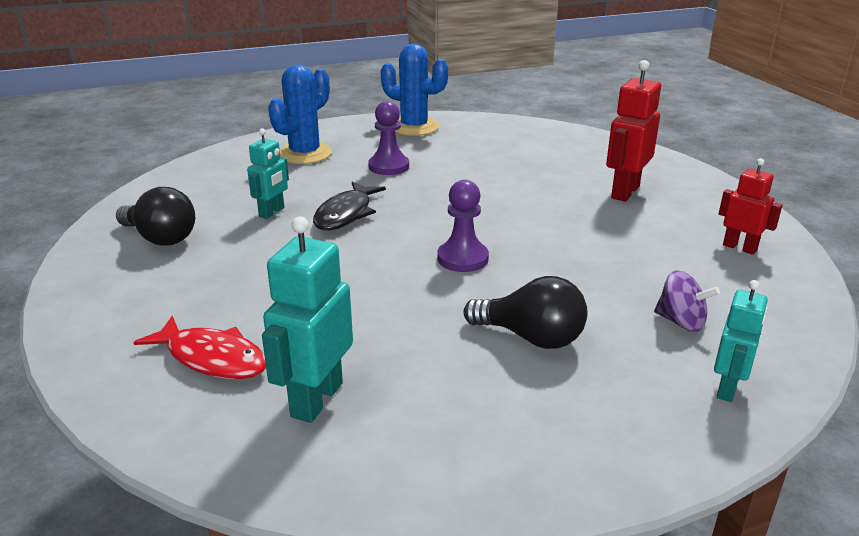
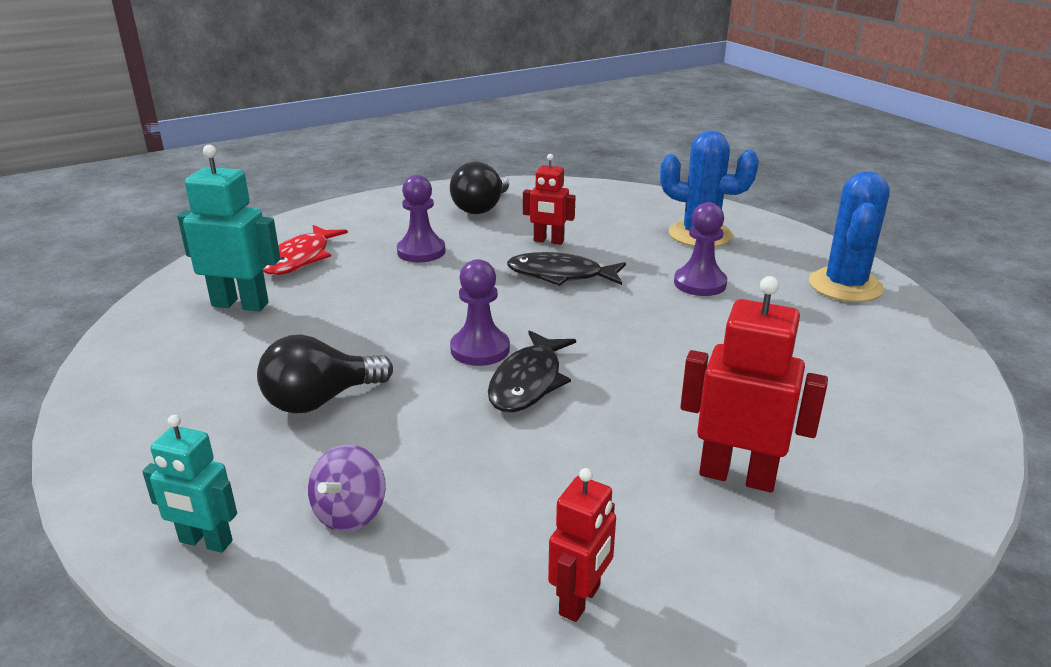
camera: 80 degrees right, 0 degrees up
turquoise robot [247,128,289,219] -> red robot [523,154,576,245]
black light bulb [464,276,588,349] -> black light bulb turned 45 degrees clockwise [257,334,393,413]
none -> purple pawn [397,175,445,263]
none -> black fish [488,330,576,412]

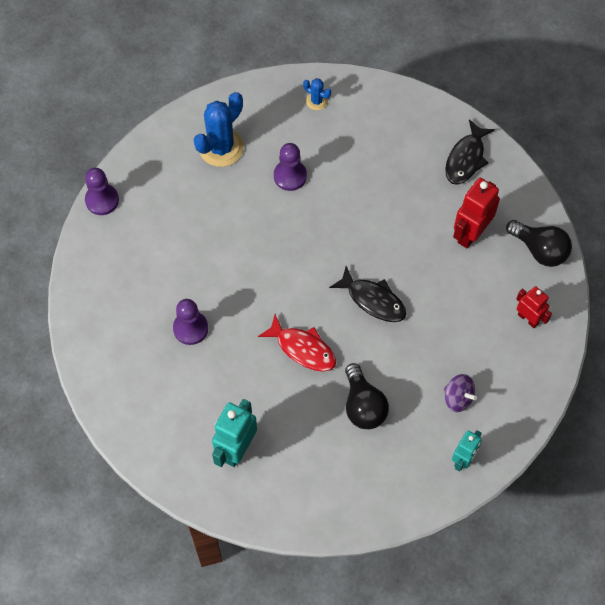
camera: 75 degrees left, 35 degrees up
red fish [263,225,348,275] -> red fish moved to [258,314,336,372]
black light bulb [450,162,509,214] -> black light bulb moved to [506,220,572,267]
purple pawn [450,259,510,366] -> purple pawn moved to [85,168,119,215]
black fish [507,252,626,286] -> black fish moved to [445,119,495,185]
red robot [523,154,576,245] -> none
blue cactus [809,171,890,302] -> blue cactus [303,78,331,110], size x0.49

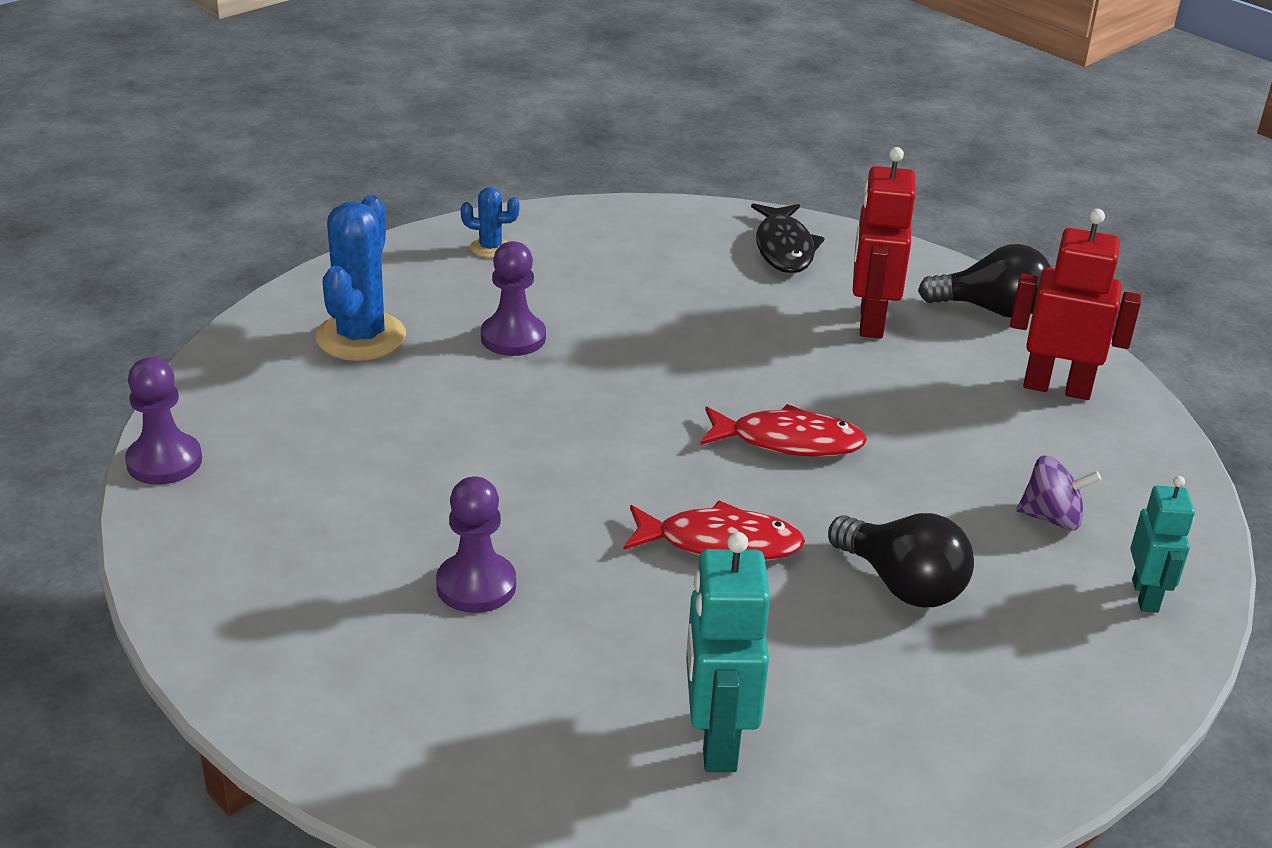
camera: 30 degrees left, 30 degrees down
black fish [329,266,407,322] -> red fish [700,404,867,457]
red robot [516,286,552,328] -> red robot [1010,209,1141,400], size x1.58

